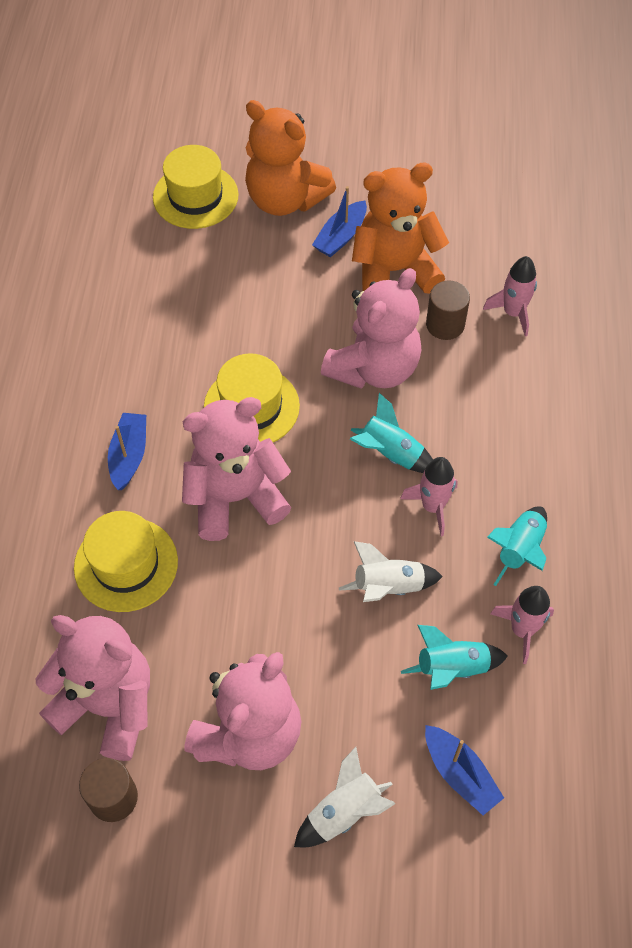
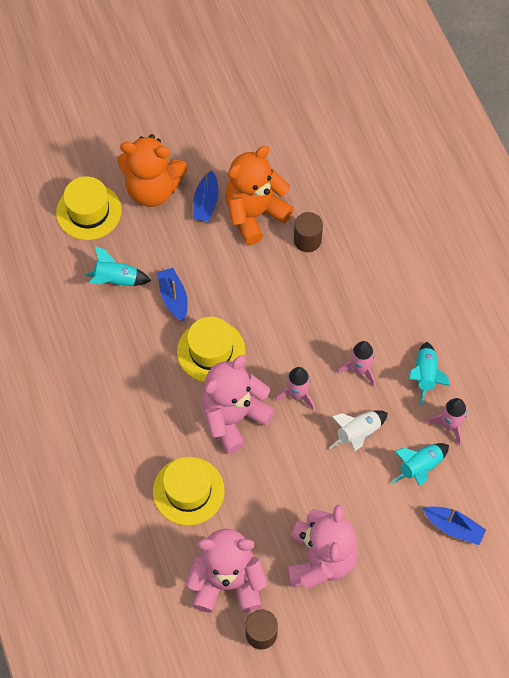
camera: 25 degrees left, 5 degrees up
blue boat [108,413,146,490] -> blue boat moved to [157,268,187,321]
white rocket [294,747,396,847] -> none
pink teddy bear [321,268,421,389] -> none
turquoise rocket [350,393,433,473] -> turquoise rocket moved to [85,246,151,286]
pink rocket [483,256,537,337] -> pink rocket moved to [275,367,315,411]

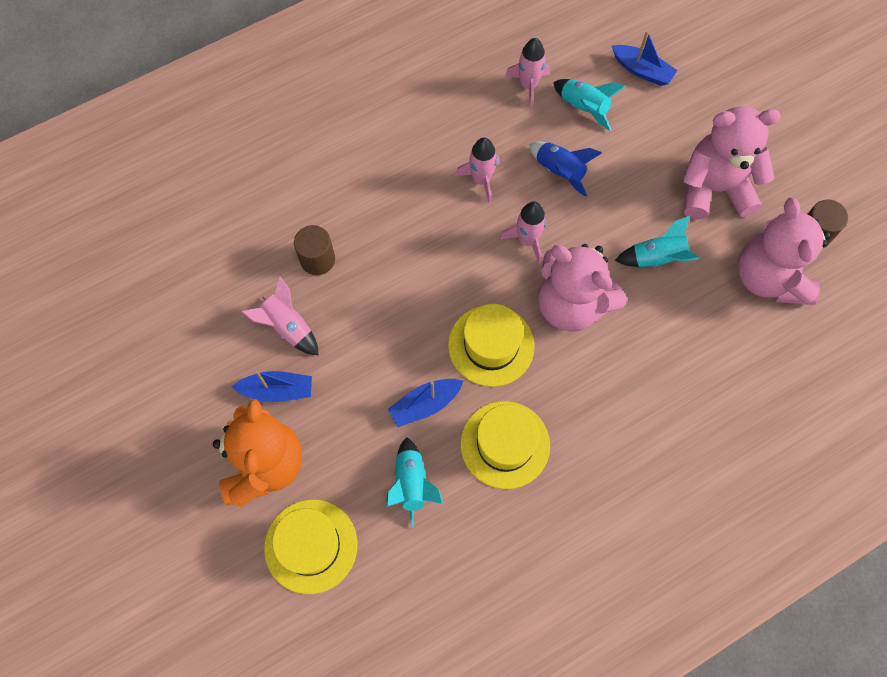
camera: 100 degrees left, 5 degrees up
yellow hat [153,457,225,526] -> yellow hat moved to [460,401,550,489]
orange teddy bear [225,146,294,245] -> pink rocket [241,277,319,356]
white rocket [329,410,388,451] -> blue rocket [529,142,602,197]
turquoise rocket [409,342,450,405] -> turquoise rocket moved to [615,216,699,267]
blue boat [423,506,486,545] -> blue boat turned 105 degrees clockwise [612,30,678,86]

